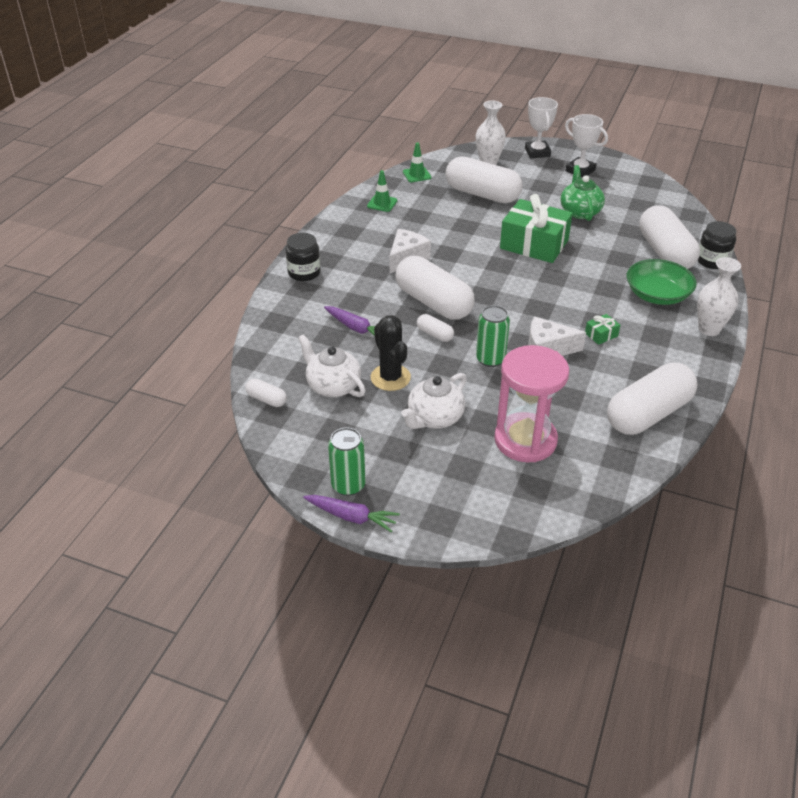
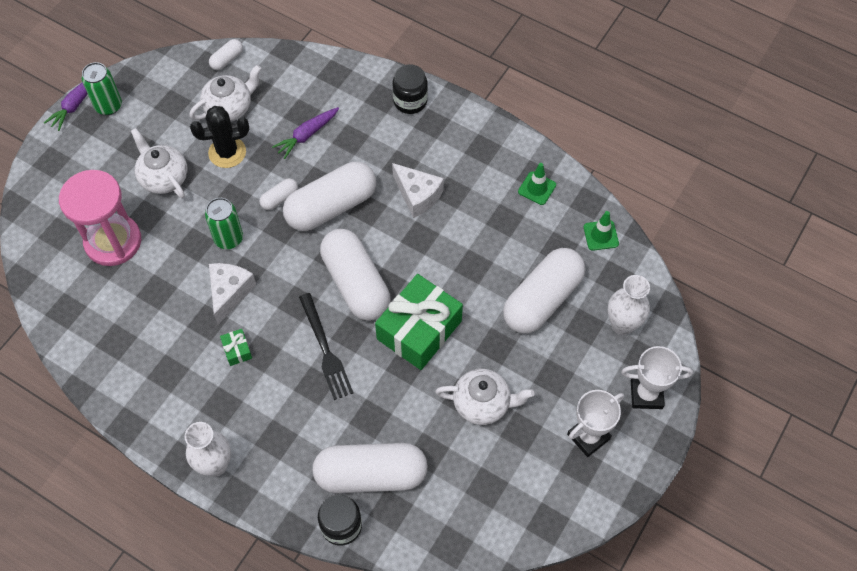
camera: 100 degrees right, 20 degrees up
green teapot [560,165,605,221] -> white teapot [435,369,534,425]
white capsule [607,362,698,435] -> white capsule moved to [320,229,390,321]
green bowl [627,259,697,305] -> none
none -> black fork [299,293,353,400]

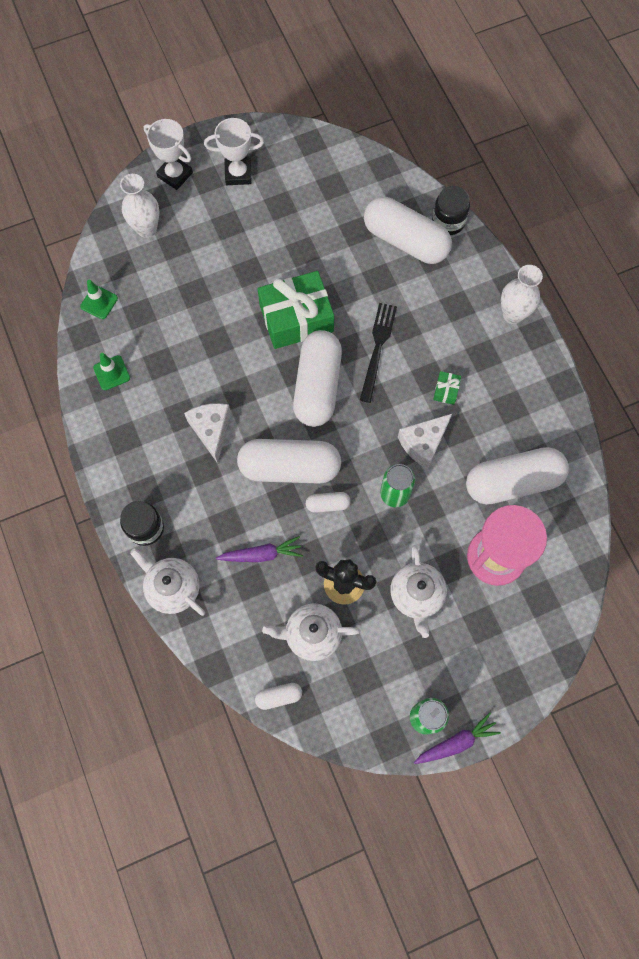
camera: 145 degrees left, 10 degrees up
white teapot [435,369,534,425] -> white teapot moved to [130,548,205,616]
white capsule [503,248,585,334] -> white capsule moved to [466,447,569,505]

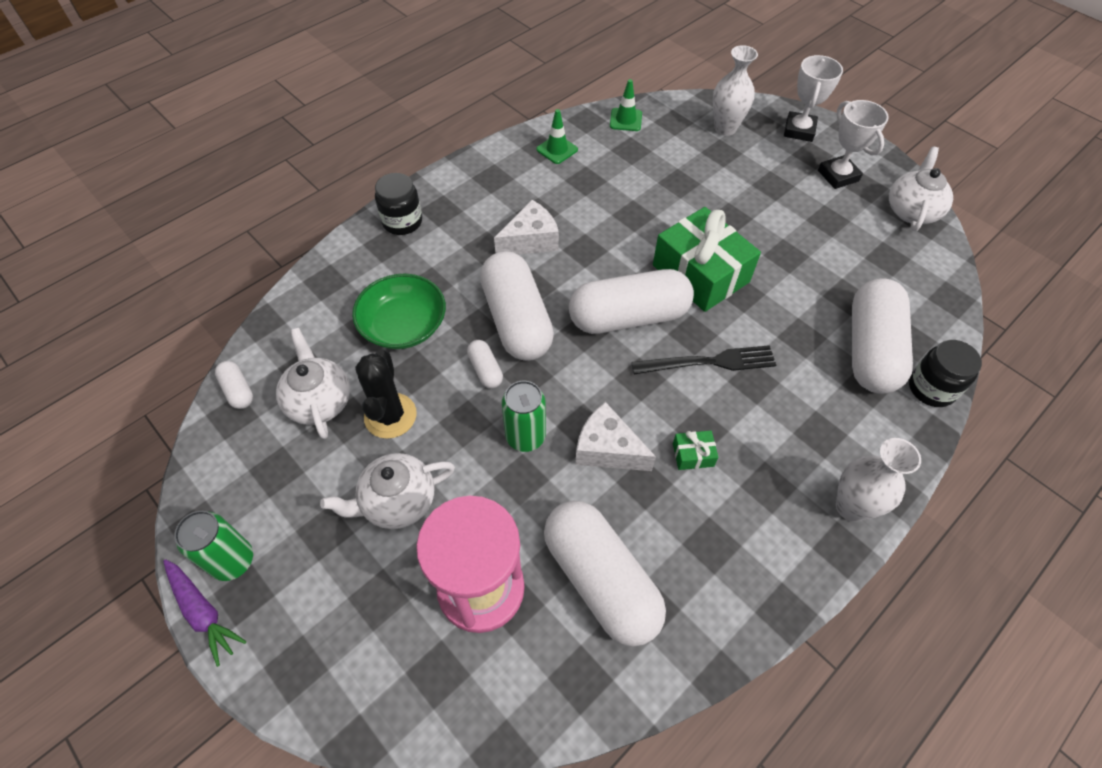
camera: 70 degrees right, 15 degrees down
white teapot [130,548,205,616] -> white teapot moved to [889,147,953,232]
purple carrot [216,536,303,562] -> green bowl [352,273,446,349]

